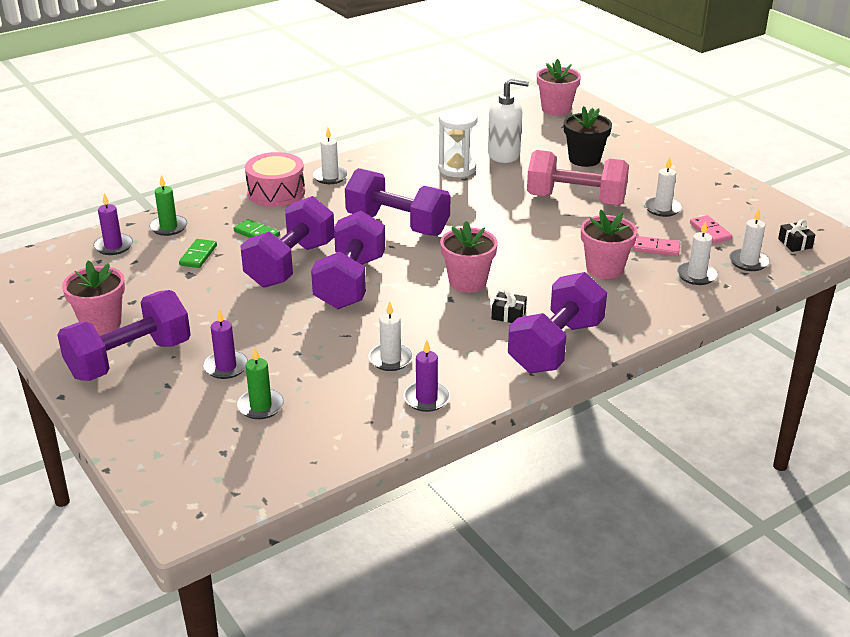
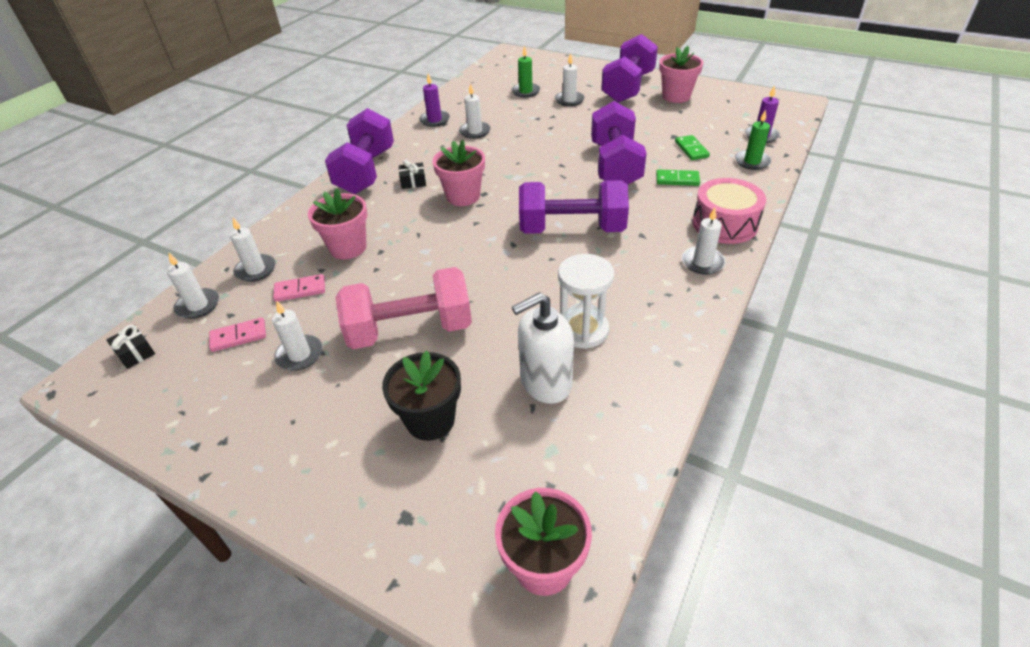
camera: 155 degrees right, 10 degrees up
purple candle [203,309,248,379] -> white candle [555,53,585,106]
purple dumbbell [311,211,385,309] -> none
pink domino [690,215,732,243] -> pink domino turned 60 degrees counterclockwise [209,317,266,352]

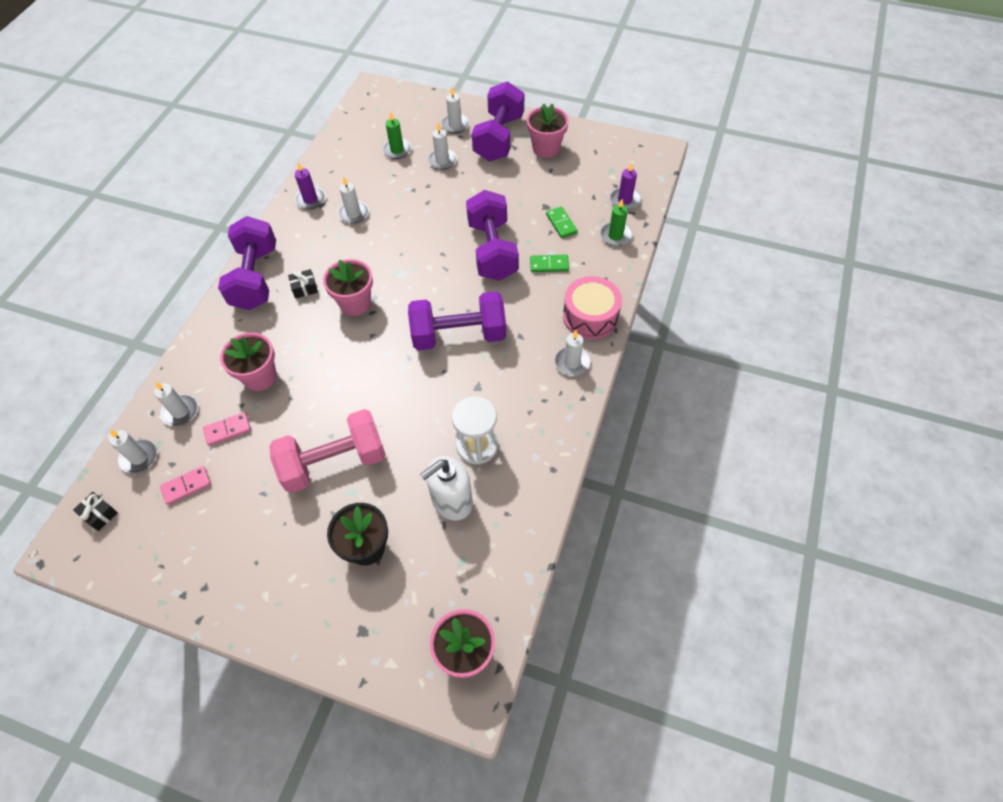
camera: 10 degrees left, 15 degrees up
white candle [272,301,323,370] -> white candle moved to [441,87,469,134]

